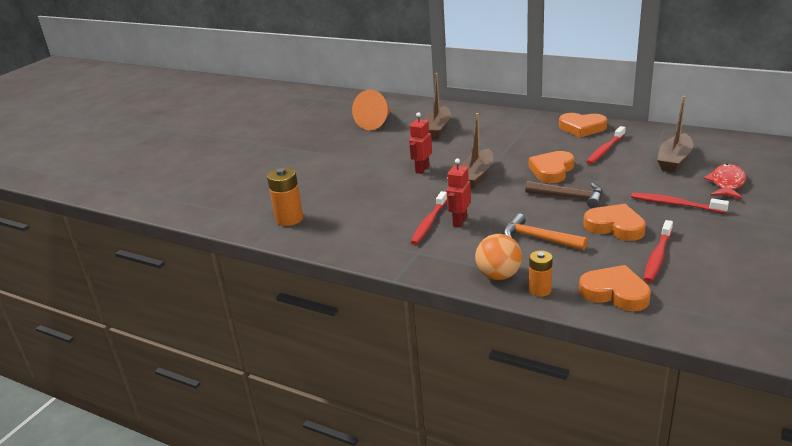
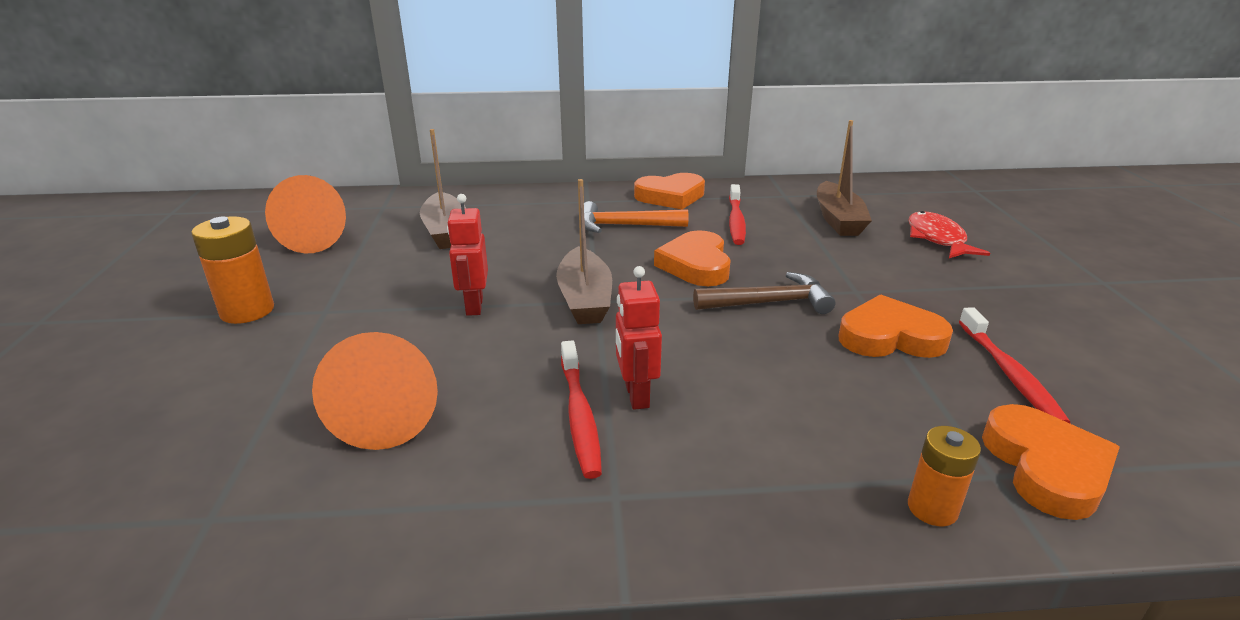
camera: 35 degrees left, 0 degrees up
orange battery [267,168,303,226] -> orange battery moved to [191,216,274,324]
orange ball [475,234,522,280] -> none
orange hammer [503,213,588,250] -> orange hammer moved to [584,201,688,233]
orange heart [579,265,651,311] -> orange heart turned 90 degrees clockwise [982,404,1120,520]
red toothbrush [631,193,729,213] -> none
none -> orange cone [312,332,438,450]

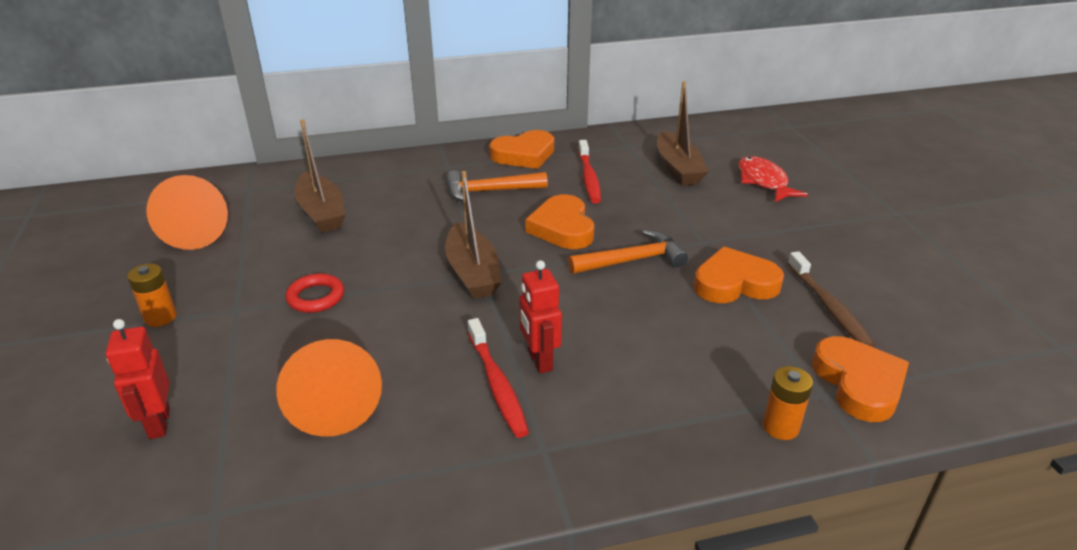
camera: 10 degrees left, 5 degrees up
orange battery [191,216,274,324] -> orange battery [127,264,177,327], size x0.65
red robot [447,194,488,316] -> red robot moved to [106,319,170,439]
brown hammer [693,272,835,314] -> orange hammer [568,230,688,274]
red toothbrush [959,307,1070,423] -> brown toothbrush [788,251,875,347]
none -> red ring [285,274,344,313]

